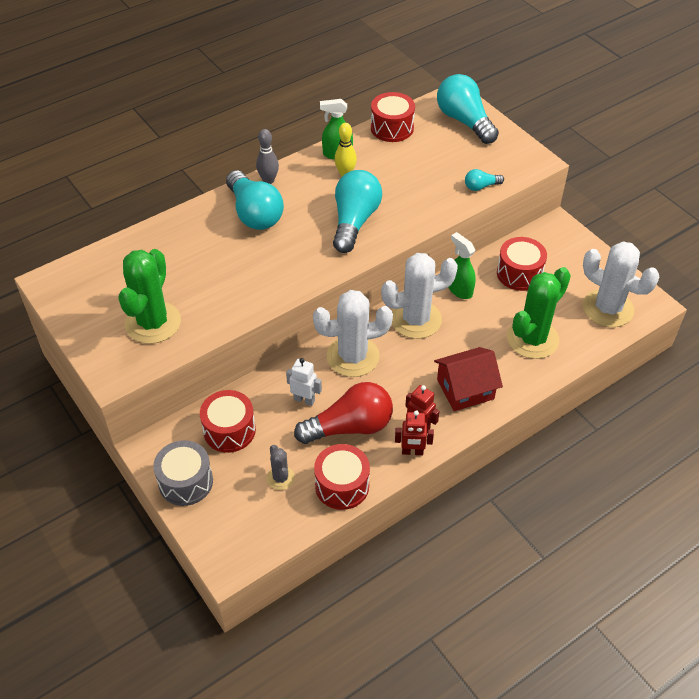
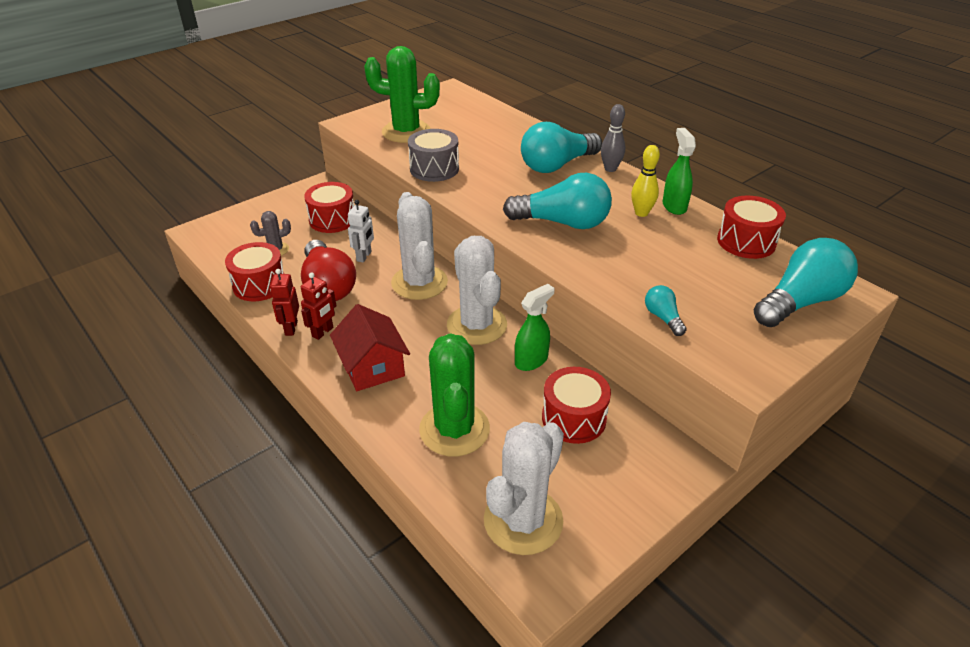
camera: 85 degrees right, 10 degrees down
grey drum [153,440,213,506] -> grey drum moved to [408,129,459,182]
green cactus [507,267,571,359] -> green cactus turned 45 degrees clockwise [419,334,490,457]

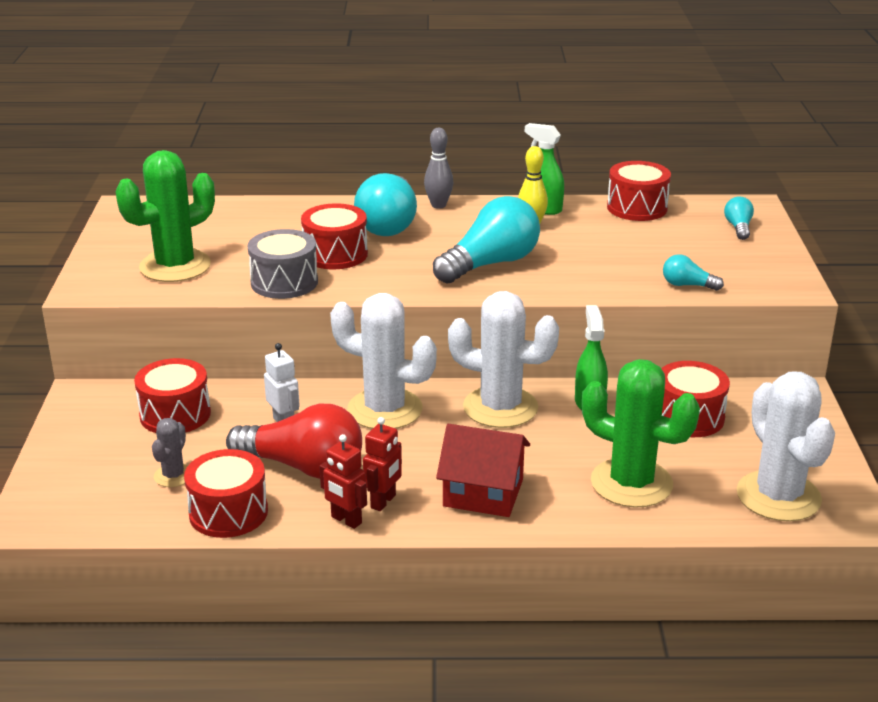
camera: 50 degrees left, 10 degrees down
red robot [301,272,336,340] -> red robot turned 45 degrees clockwise [363,417,402,511]
turquoise light bulb [754,238,858,327] -> turquoise light bulb [724,196,754,240], size x0.47
none -> red drum [301,203,368,269]

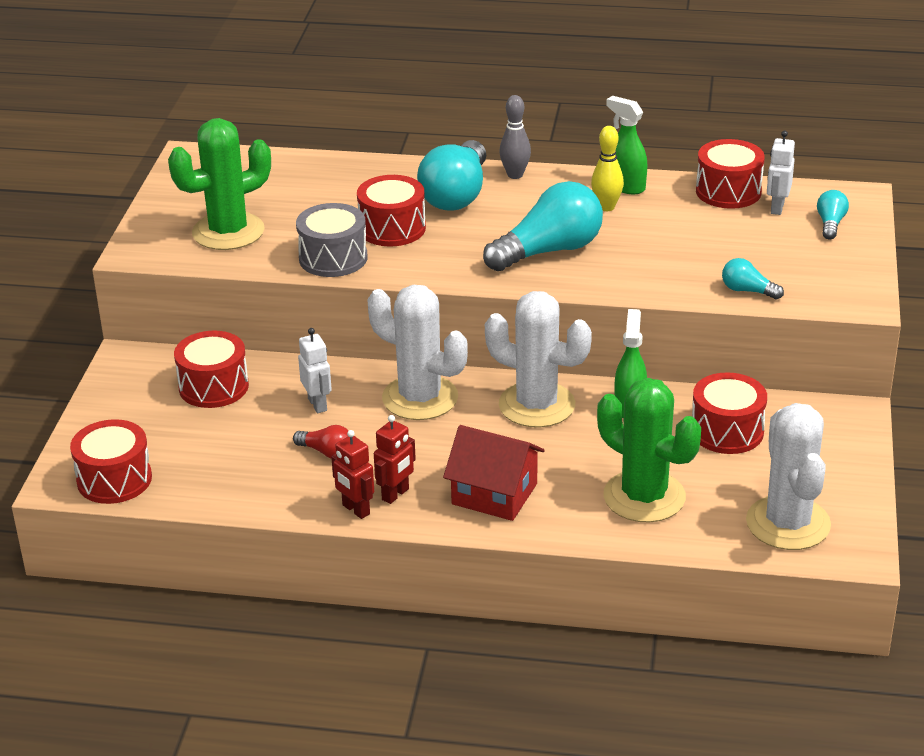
camera: 10 degrees right, 5 degrees up
grey cactus [152,418,188,487] -> none
red drum [184,449,268,538] -> red drum moved to [70,419,152,504]
red light bulb [226,404,362,479] -> red light bulb [293,425,348,459], size x0.47
none -> white robot [767,131,795,215]

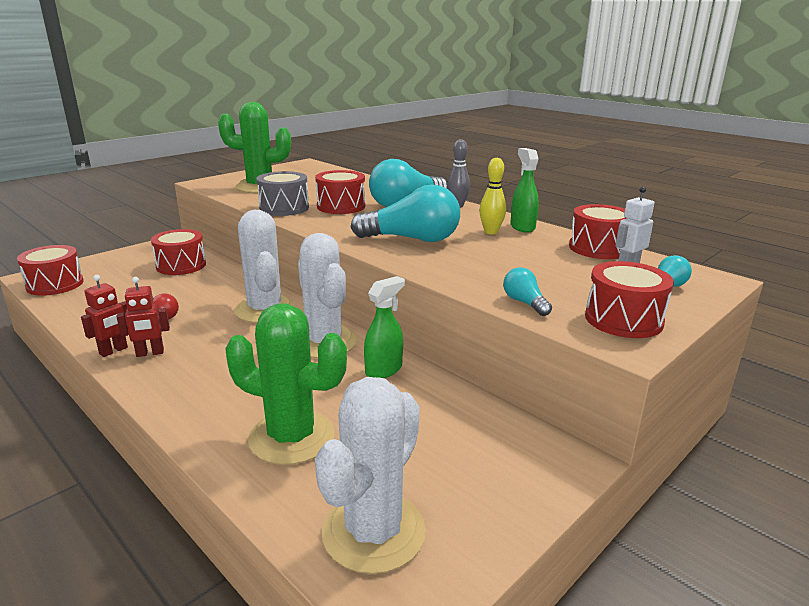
camera: 35 degrees right, 10 degrees down
white robot [298,328,332,413] -> none
red robot [331,430,374,519] -> red robot turned 135 degrees counterclockwise [81,275,128,357]
red house [443,425,545,521] -> none
green cactus [597,378,701,523] -> green cactus turned 60 degrees counterclockwise [225,303,347,465]
red drum [692,372,767,454] -> red drum moved to [585,261,674,338]

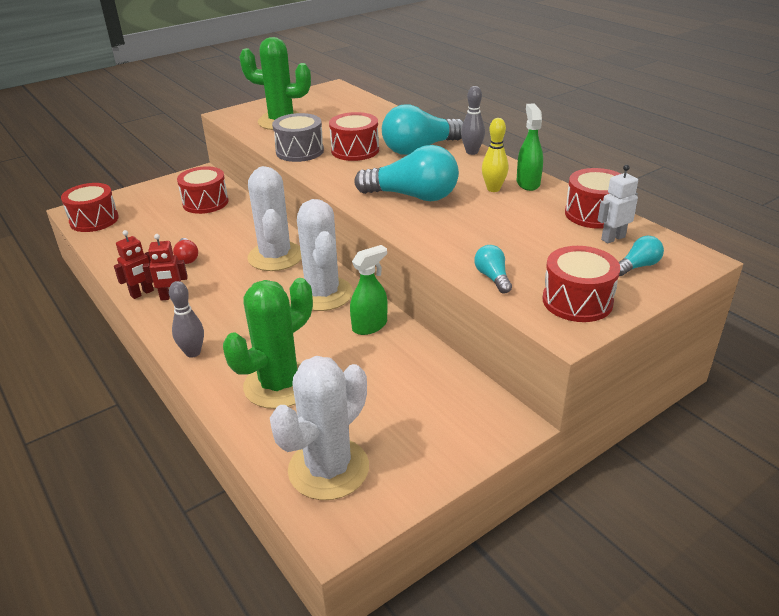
camera: 10 degrees right, 10 degrees up
green cactus [225,303,347,465] -> green cactus turned 75 degrees counterclockwise [223,278,313,409]
none -> grey bowling pin [169,281,204,358]

